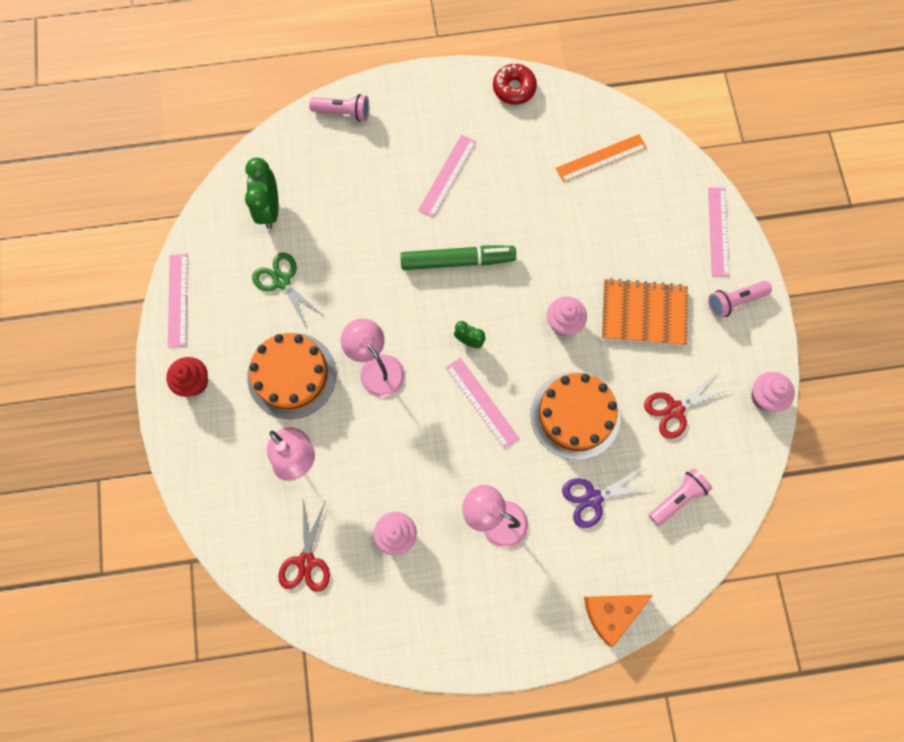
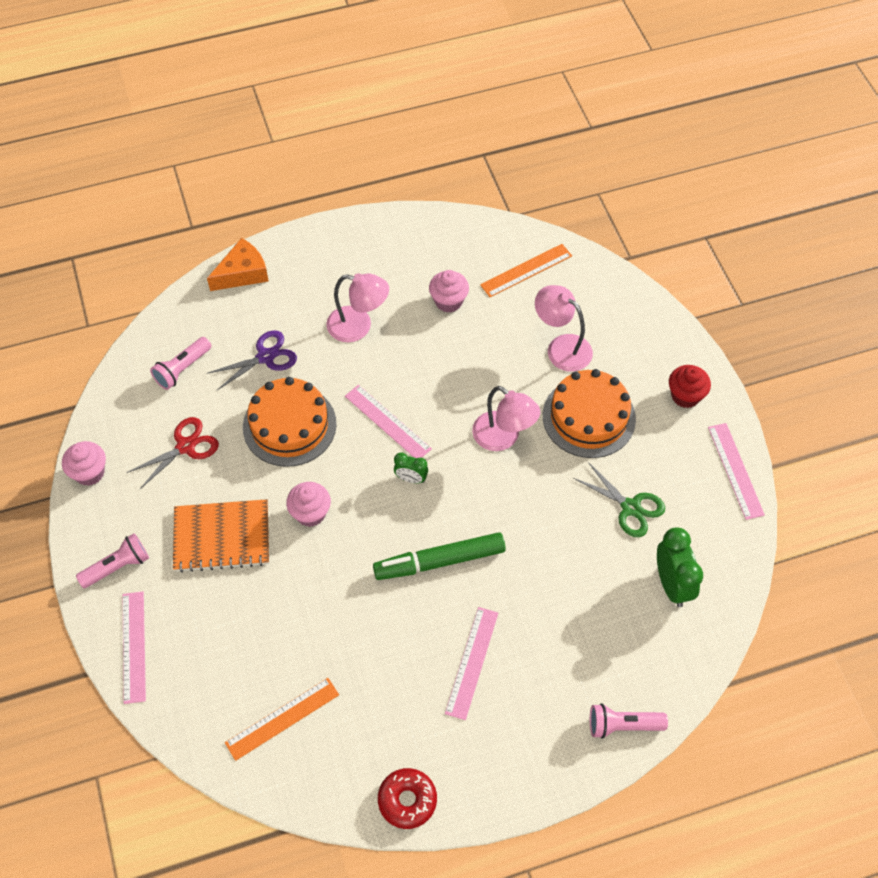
camera: 170 degrees right, 15 degrees down
red scissors [278,501,330,592] -> orange ruler [480,244,572,297]

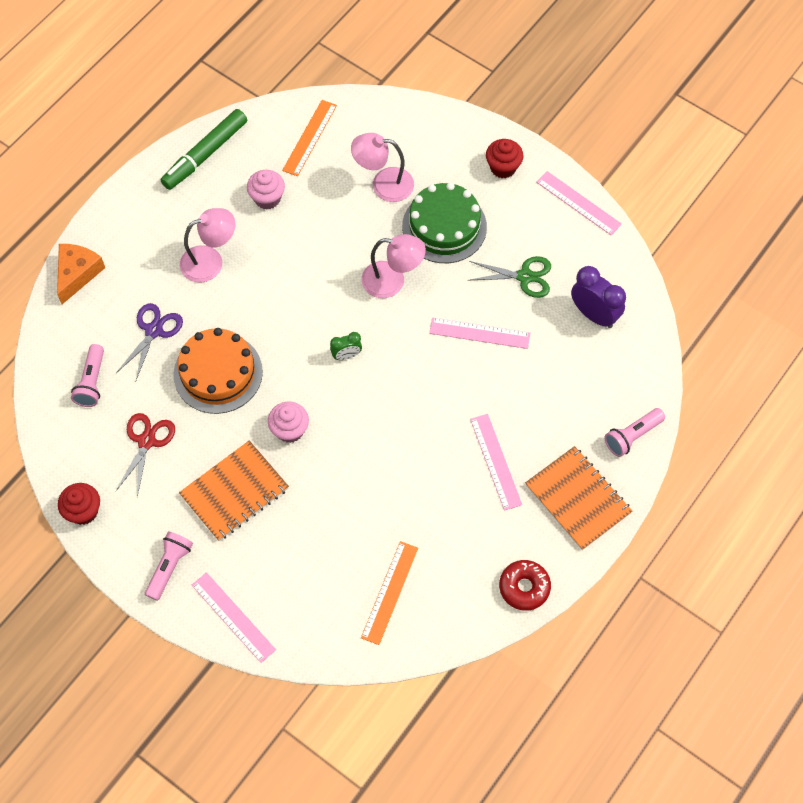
camera: 35 degrees left, 5 degrees up
pink cupcake [62,441,106,486] -> red cupcake [58,483,100,525]
pink ruler [345,385,432,458] -> pink ruler moved to [429,317,530,349]
green marker [373,532,506,580] -> green marker moved to [161,109,247,190]
orange cake [543,369,636,458] -> green cake [402,182,487,263]
green clock [657,527,703,607] -> purple clock [571,266,626,328]
none -> orange notebook [525,446,632,550]

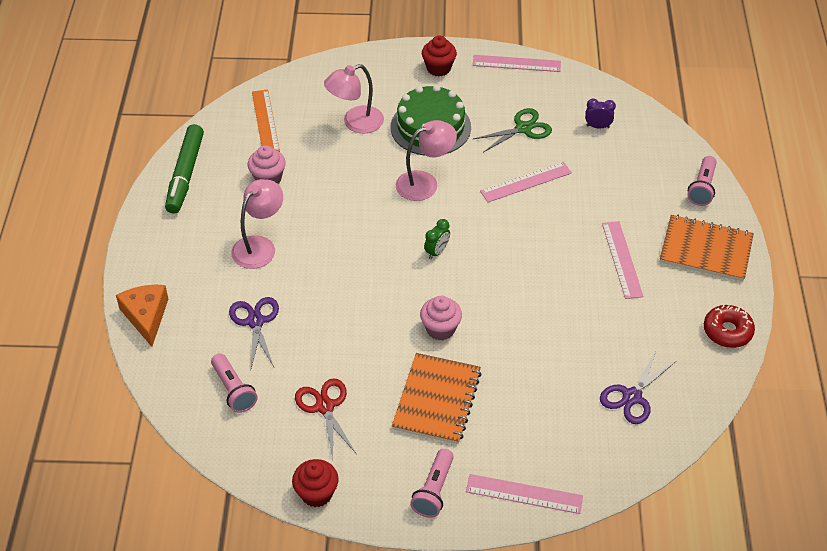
camera: 35 degrees left, 15 degrees down
pink flashlight [145,532,193,601] -> pink flashlight turned 150 degrees counterclockwise [410,449,454,518]
orange cake [173,328,263,414] -> none
orange ruler [361,541,418,645] -> purple scissors [600,351,676,424]
pink ruler [470,414,522,511] -> pink ruler turned 45 degrees clockwise [602,221,644,299]
purple clock [571,266,626,328] -> purple clock [585,99,616,129], size x0.56

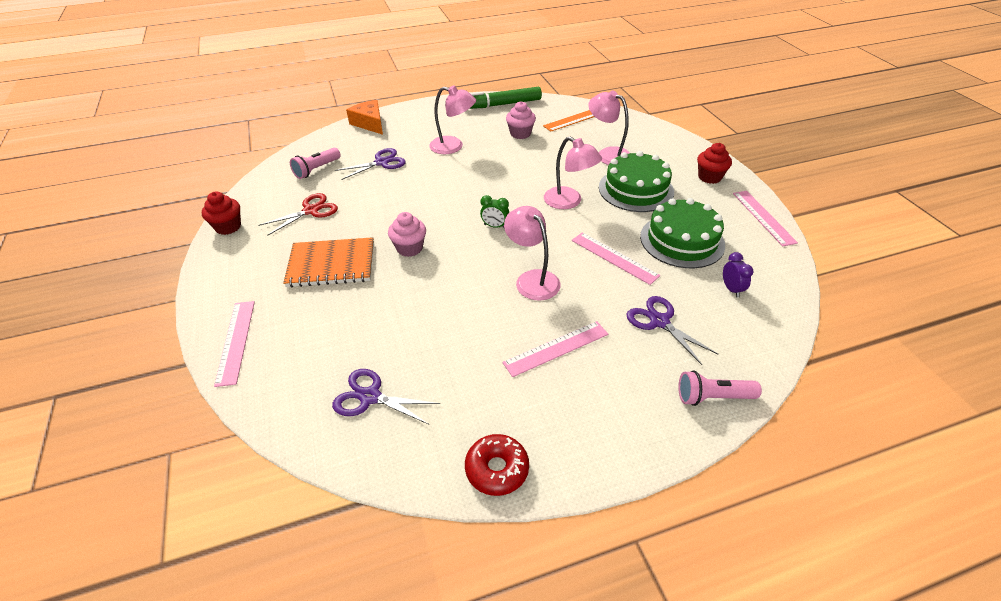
camera: 70 degrees right, 5 degrees down
orange cheese [116,285,168,347] -> orange cheese turned 90 degrees counterclockwise [346,100,383,135]
pink flashlight [410,449,454,518] -> none
green scissors [473,108,552,152] -> green cake [640,198,725,268]
orange notebook [660,215,754,281] -> none
none -> pink lamp [504,206,561,301]
none -> purple scissors [626,296,718,365]

